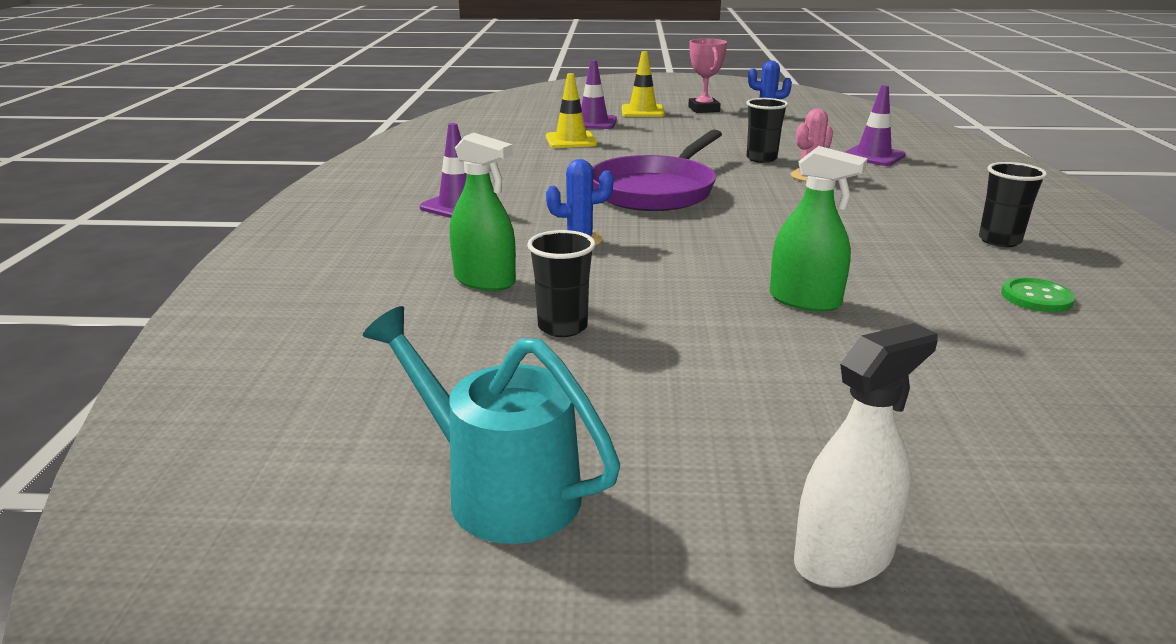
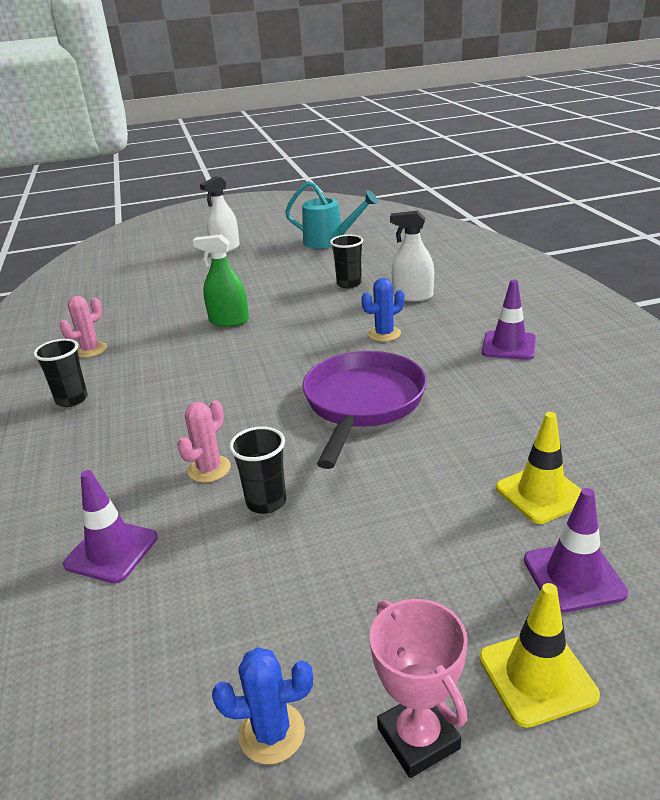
camera: 165 degrees right, 5 degrees up
green spray bottle [450,133,516,291] -> white spray bottle [390,211,434,301]
green button [1001,278,1075,312] -> pink cactus [60,296,107,358]

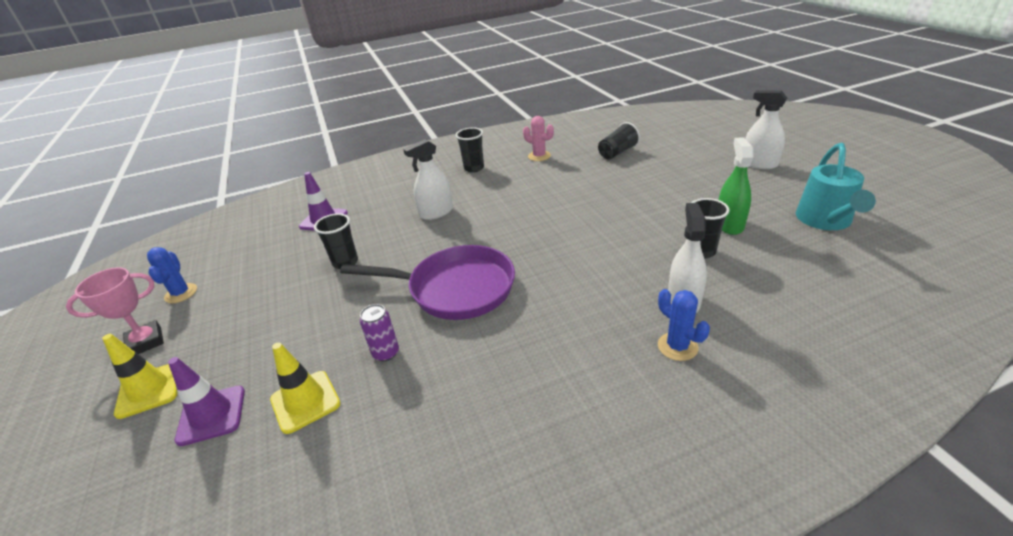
camera: 85 degrees right, 5 degrees up
pink cactus [177,400,231,482] -> none
green spray bottle [193,234,249,327] -> green spray bottle moved to [719,137,754,235]
blue cactus [361,278,405,342] -> blue cactus moved to [658,289,710,361]
purple traffic cone [482,280,536,360] -> none
none -> purple can [360,304,399,361]
none -> white spray bottle [403,139,453,220]
none -> black cup [598,122,640,160]

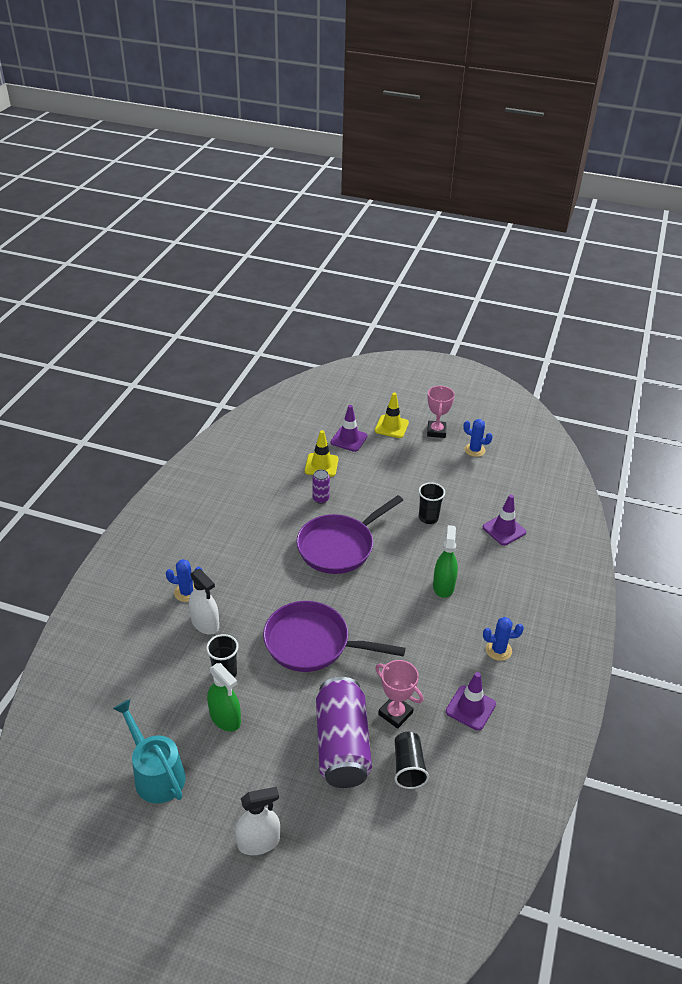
camera: 125 degrees right, 5 degrees up
white spray bottle [403,139,453,220] -> green spray bottle [433,525,458,598]
black cup [456,127,484,172] -> blue cactus [483,617,524,661]
pink cactus [523,116,554,161] -> purple traffic cone [446,672,496,731]
none -> purple pan [263,601,406,672]
none -> purple can [316,677,372,788]
none -> pink trophy [375,660,423,729]

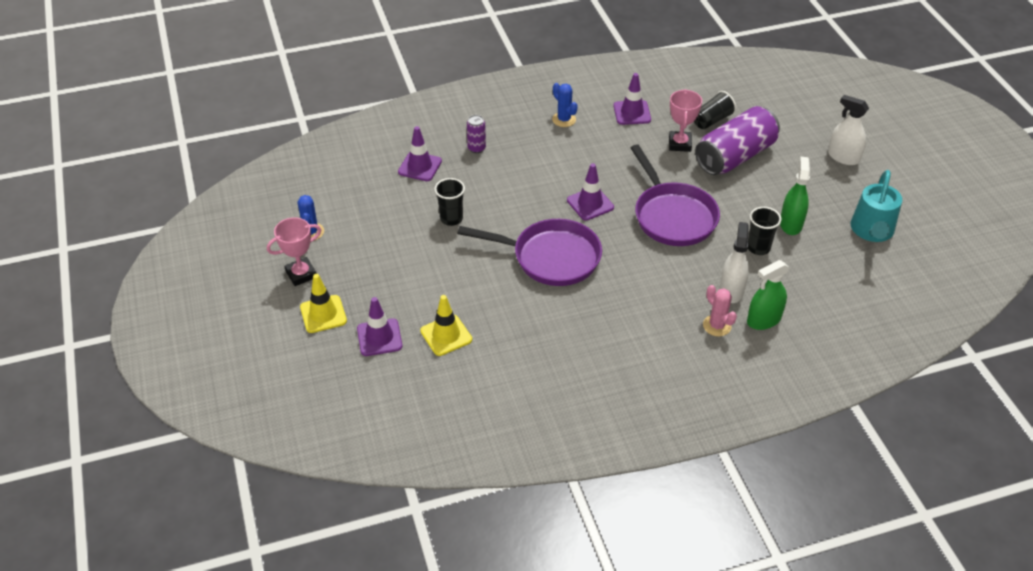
camera: 125 degrees left, 5 degrees up
blue cactus [166,559,202,602] -> pink cactus [703,285,737,336]
purple can [313,469,330,504] -> purple can moved to [467,115,486,153]
green spray bottle [433,525,458,598] -> green spray bottle moved to [747,260,789,330]
none -> purple traffic cone [567,163,614,221]

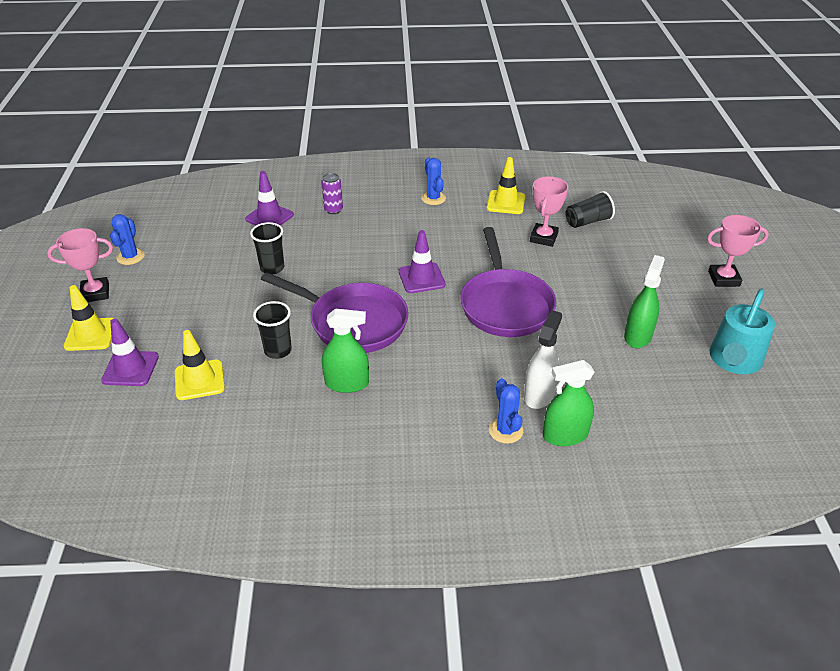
camera: 15 degrees right, 5 degrees down
purple traffic cone [614,73,651,125] -> yellow traffic cone [487,157,525,214]
purple can [695,106,780,175] -> none
pink cactus [703,285,737,336] -> blue cactus [489,379,523,444]
black cup [748,207,781,255] -> black cup moved to [253,301,292,359]
white spray bottle [828,95,869,165] -> pink trophy [707,215,769,287]
none -> green spray bottle [322,308,369,393]

